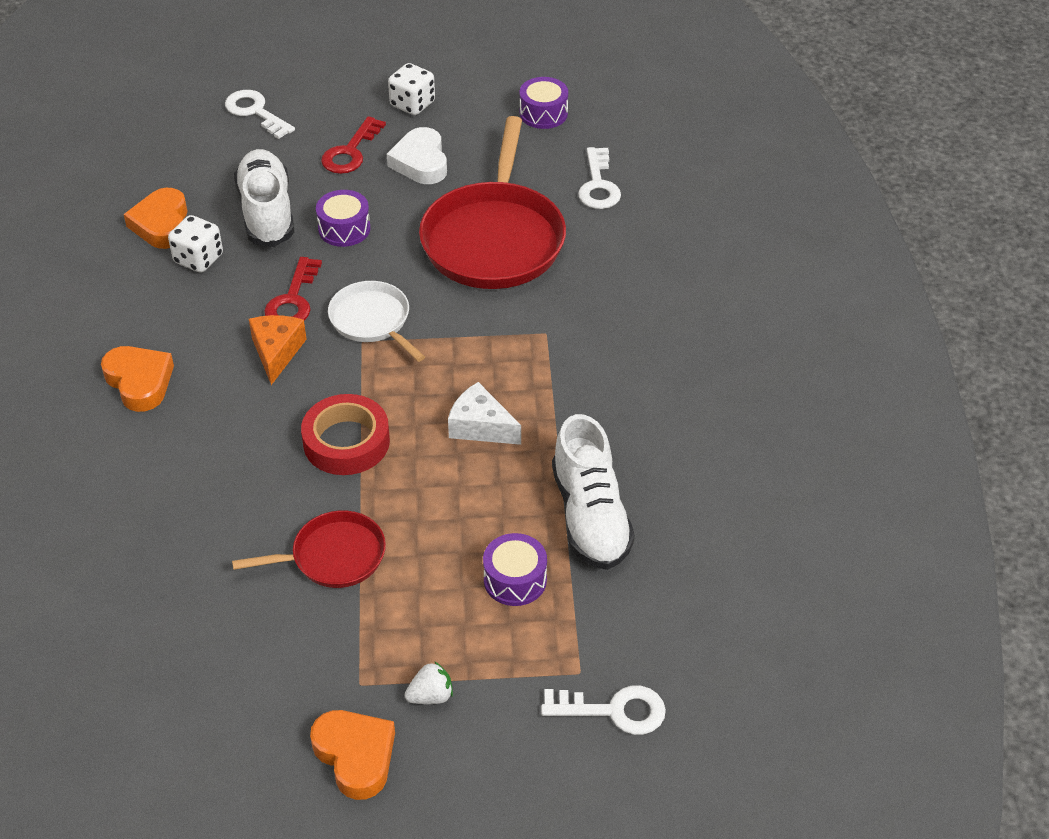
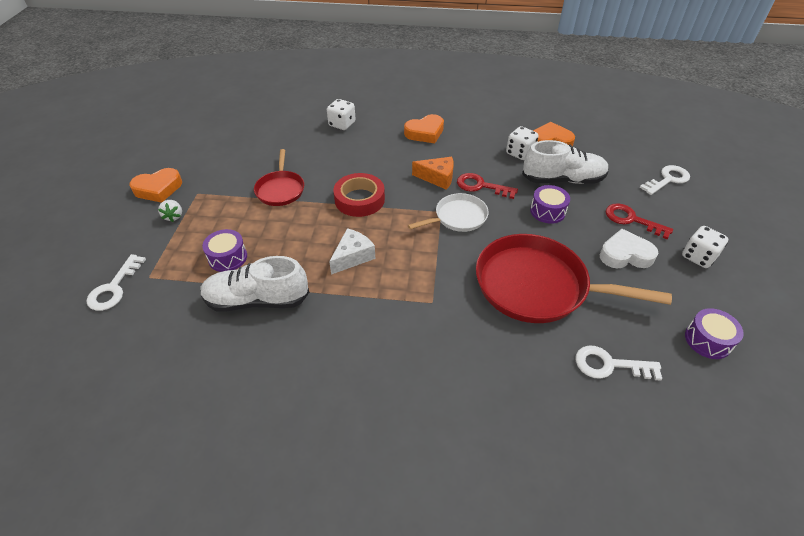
camera: 100 degrees right, 0 degrees up
none -> white dice [327,99,356,130]

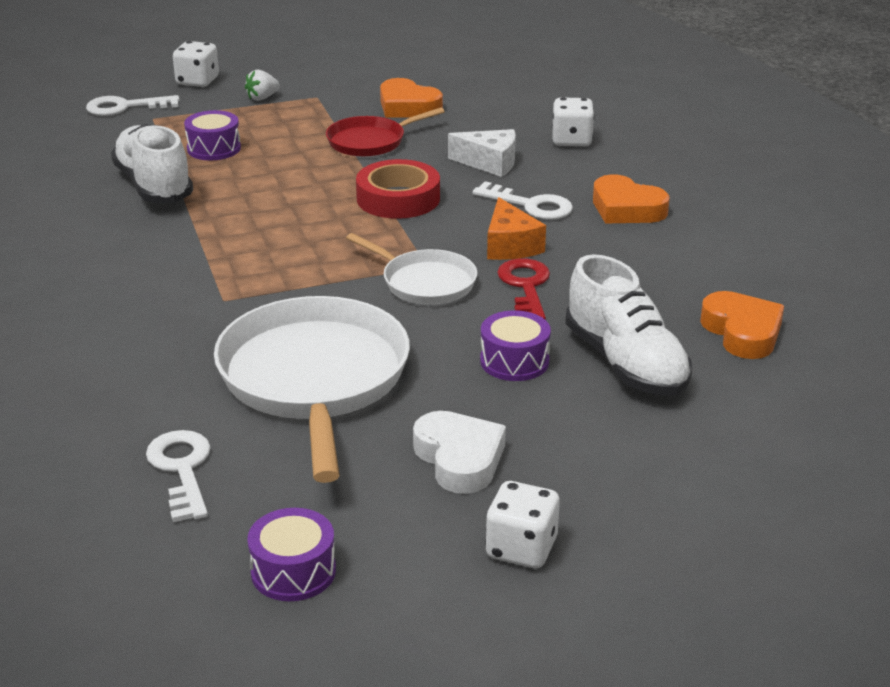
camera: 65 degrees right, 15 degrees down
orange heart [129,168,182,203] -> orange heart moved to [380,78,443,118]
white cheese [329,228,375,275] -> white cheese moved to [448,129,516,177]
red pan [476,234,672,323] -> white pan [214,296,410,483]
white dice [506,126,538,160] -> white dice moved to [173,41,219,87]
red key [606,203,673,239] -> none
white key [640,165,690,195] -> white key moved to [473,181,573,220]

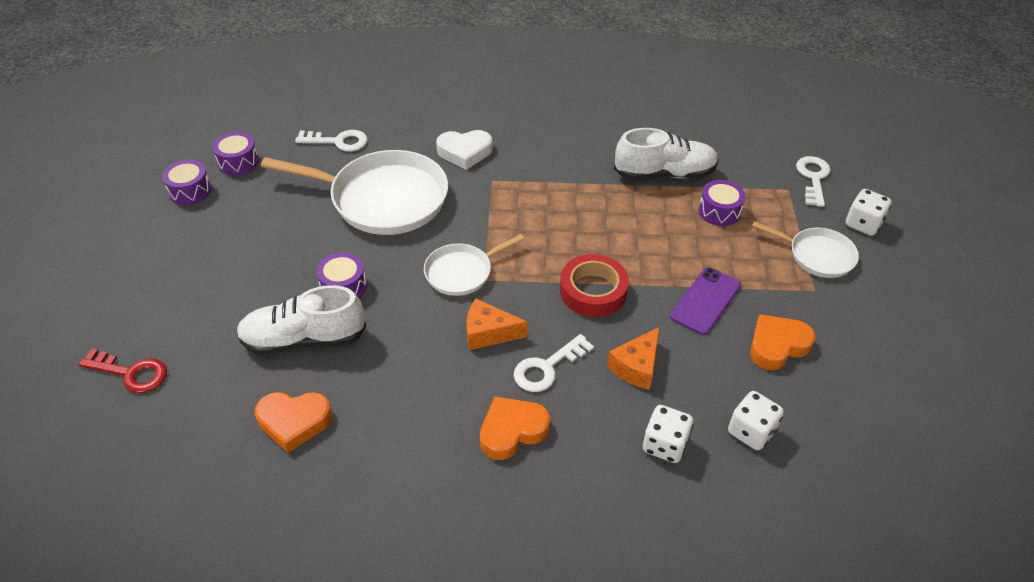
camera: 110 degrees right, 15 degrees up
white strawberry [245,70,280,101] -> white pan [752,221,859,278]
red pan [326,107,445,157] -> purple phone [670,267,741,335]
white heart [413,411,506,494] -> white heart moved to [436,130,492,170]
white cheese [448,129,516,177] -> orange cheese [607,327,660,390]
white dice [485,481,560,568] -> white dice moved to [728,391,784,450]
red key [497,258,550,320] -> red key moved to [79,349,167,393]
none -> purple drum [162,160,212,205]

